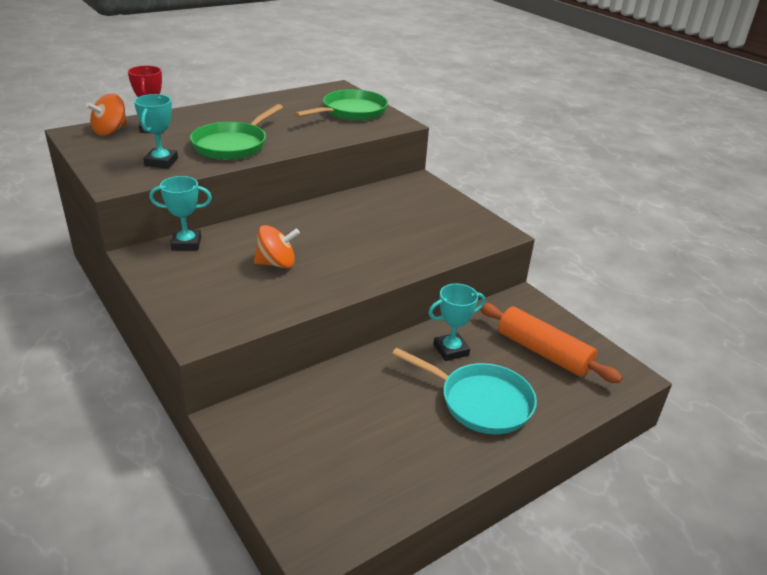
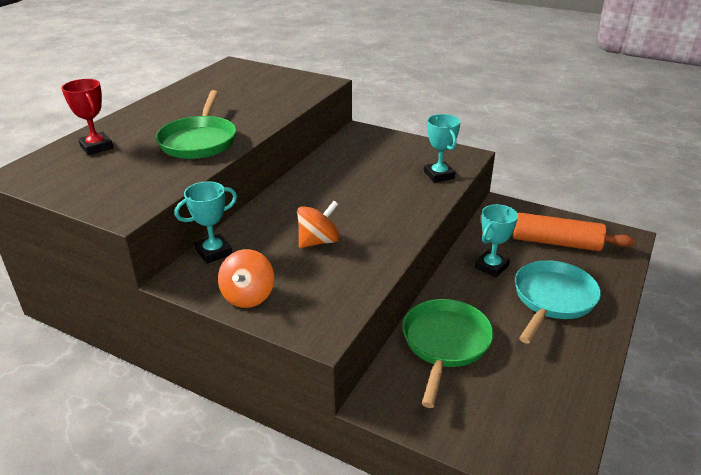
camera: 25 degrees left, 0 degrees up
orange spinning top [86,94,128,135] -> orange spinning top moved to [218,249,274,308]
turquoise trophy [134,94,178,169] -> turquoise trophy moved to [424,114,461,183]
green pan [294,89,388,121] -> green pan moved to [402,299,494,408]
turquoise pan [392,348,537,434] -> turquoise pan turned 60 degrees counterclockwise [515,260,601,344]

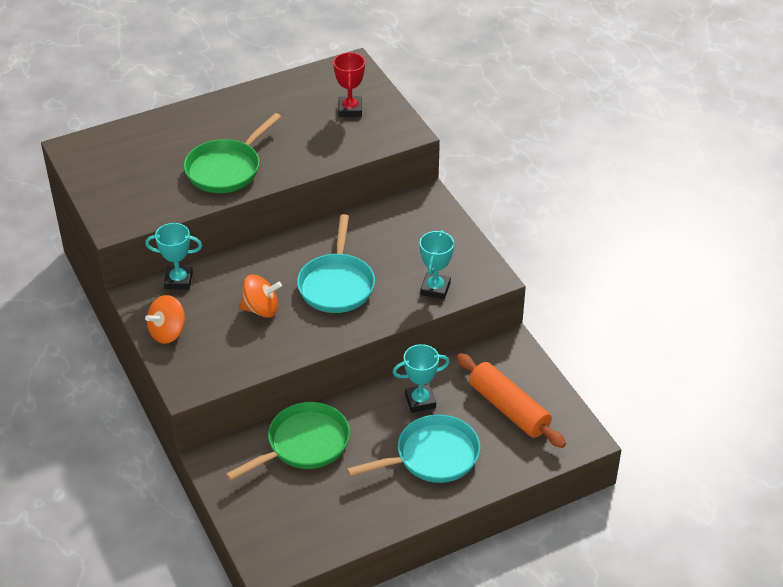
camera: 35 degrees right, 10 degrees up
red trophy [61,79,113,155] -> red trophy moved to [333,52,365,117]
none -> turquoise pan [297,214,375,313]

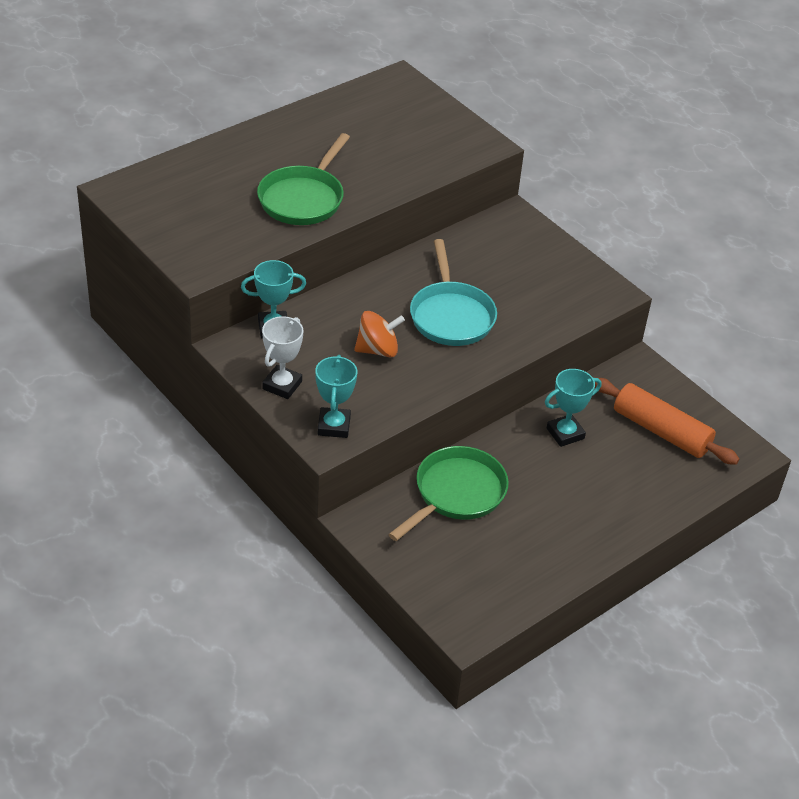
camera: 15 degrees left, 0 degrees up
orange spinning top [145,295,185,344] -> white trophy [262,316,303,399]
red trophy [333,52,365,117] -> none
turquoise pan [347,414,480,483] -> none
turquoise trophy [420,230,454,300] -> turquoise trophy moved to [315,355,357,438]

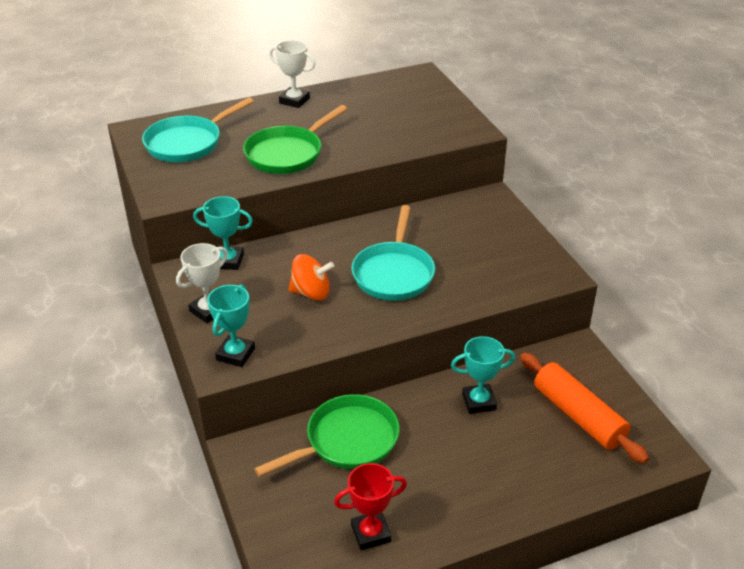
camera: 20 degrees right, 5 degrees down
none -> turquoise pan [142,97,254,162]
none -> white trophy [269,40,316,108]
none -> red trophy [334,463,407,550]

